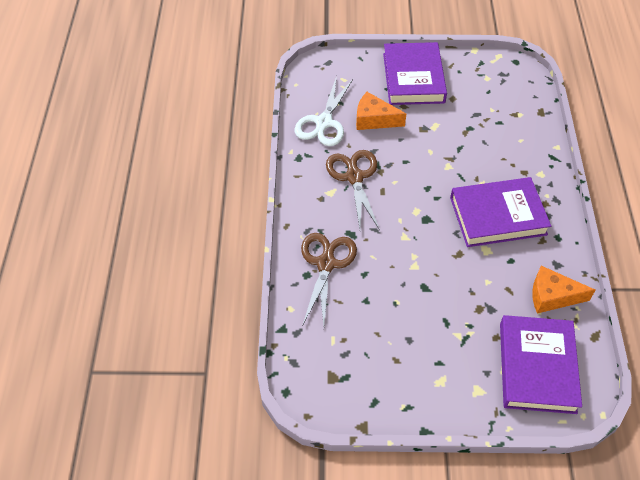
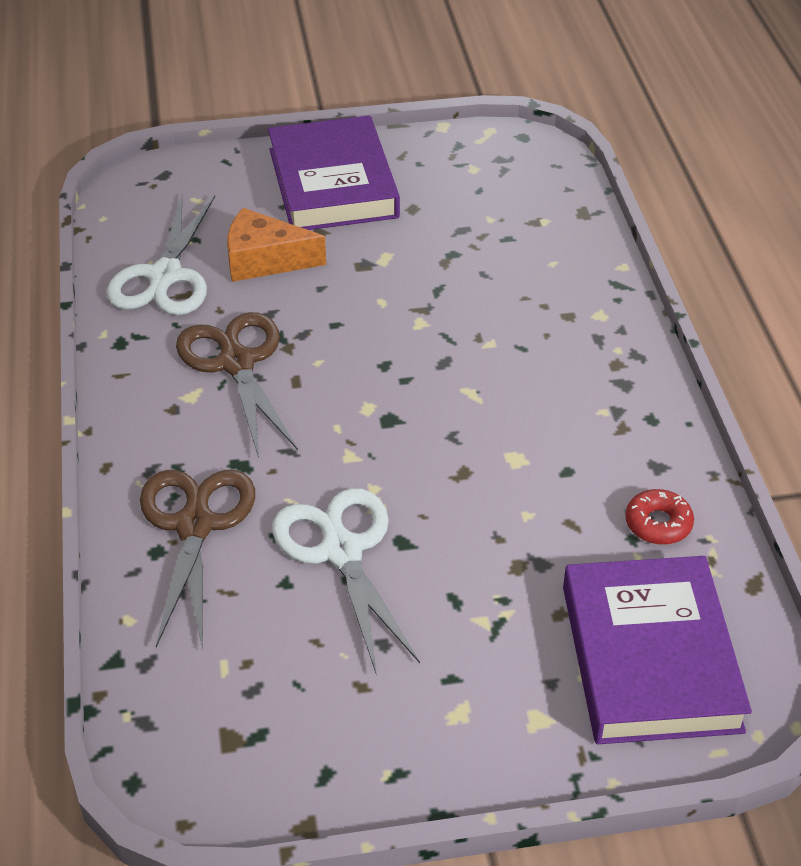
camera: 10 degrees left, 10 degrees down
purple book [450,177,551,247] -> none
orange cheese [532,266,595,313] -> red donut [625,489,694,545]
none -> white scissors [272,488,420,673]

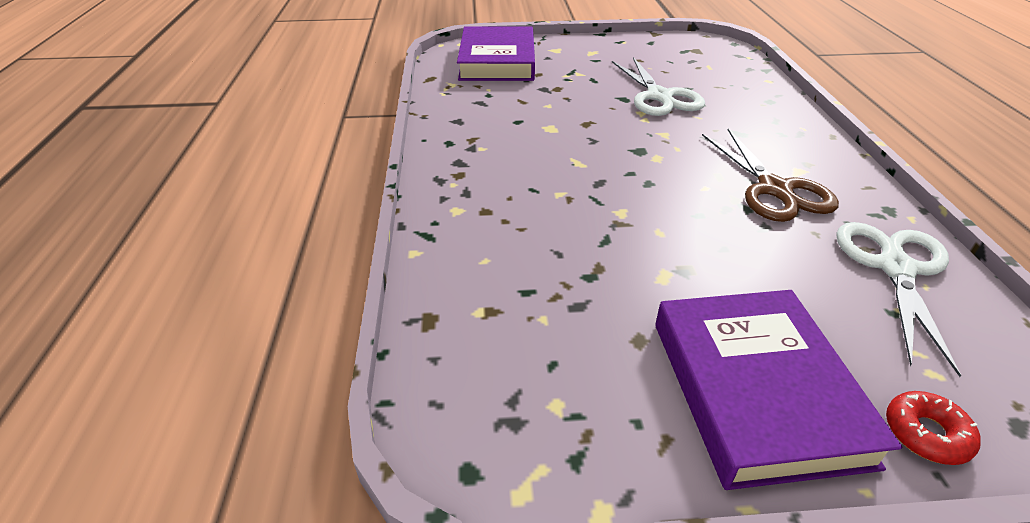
camera: 175 degrees left, 5 degrees down
brown scissors [140,470,255,650] -> none
orange cheese [227,208,326,282] -> none
red donut [625,489,694,545] -> red donut moved to [886,391,981,465]

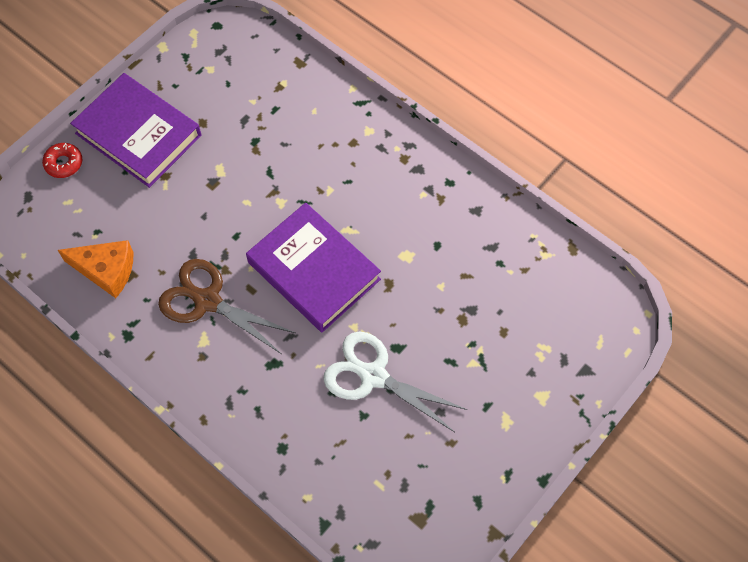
camera: 135 degrees right, 25 degrees up
purple book [457,26,535,81] -> purple book moved to [246,203,381,332]
white scissors [836,222,961,377] -> orange cheese [58,240,133,298]

